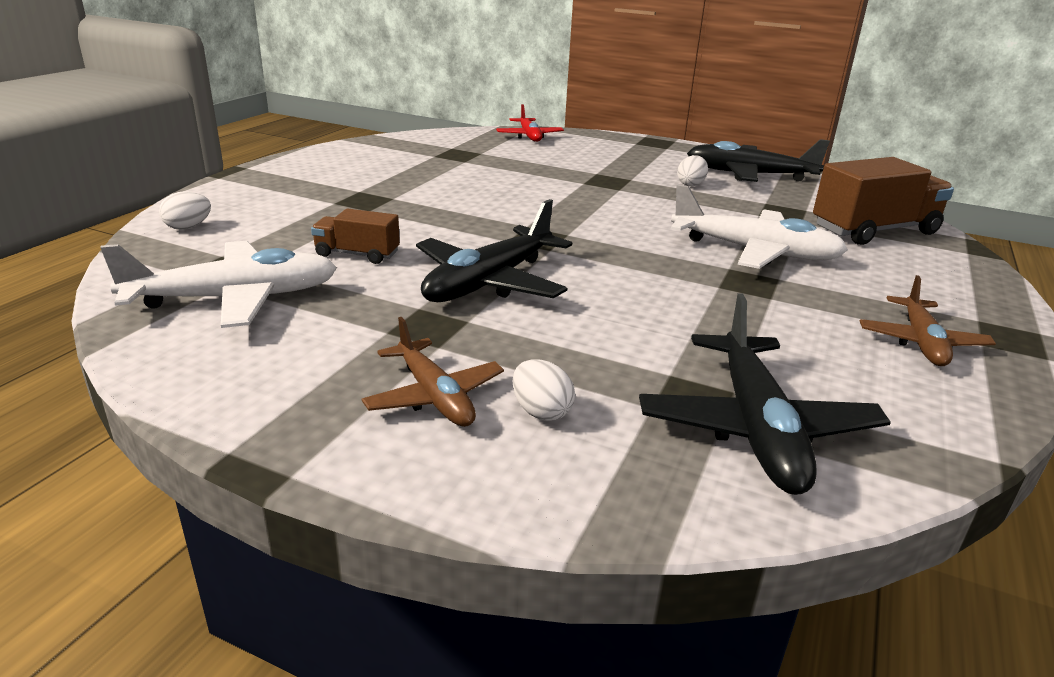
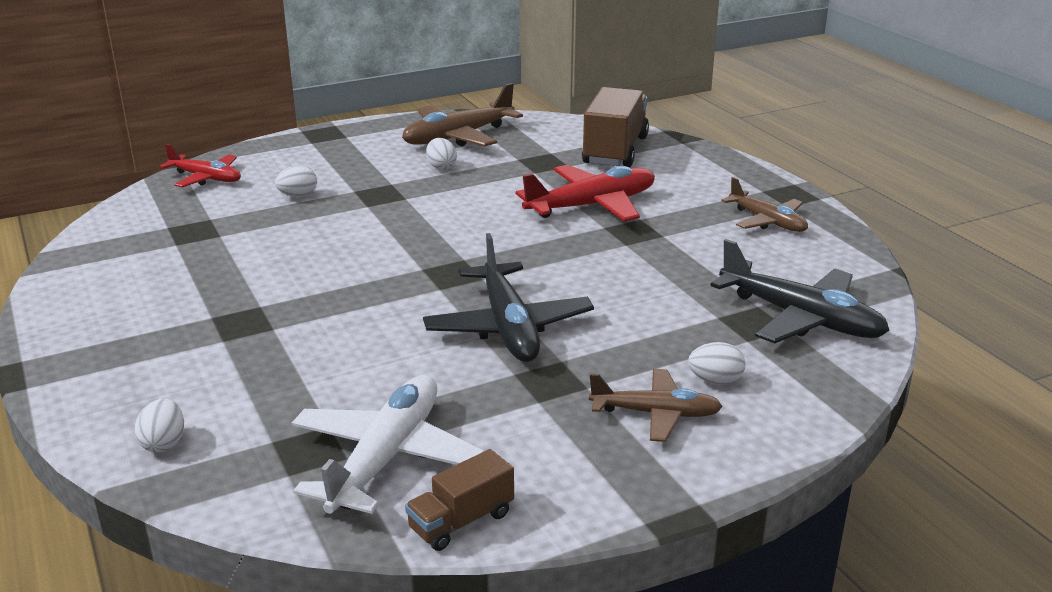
camera: 50 degrees left, 0 degrees up
brown truck [311,208,400,264] -> brown truck moved to [405,449,514,551]
white plane [671,184,848,269] -> red plane [516,165,655,222]
black plane [687,139,830,182] -> brown plane [402,83,523,147]
none -> white egg [275,165,317,197]

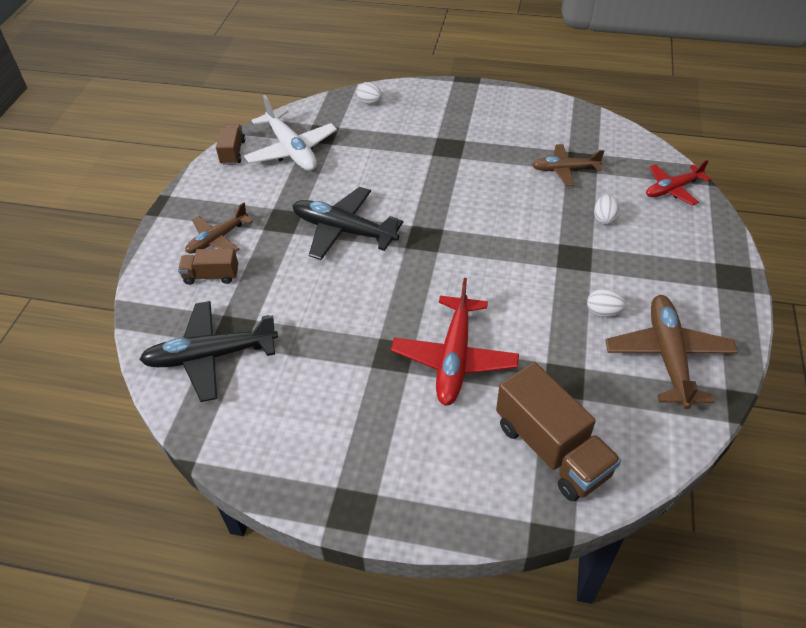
camera: 130 degrees right, 20 degrees up
white egg [688,342,745,385] -> brown truck [178,248,238,285]
brown plane [721,177,808,232] -> brown plane moved to [532,144,604,186]

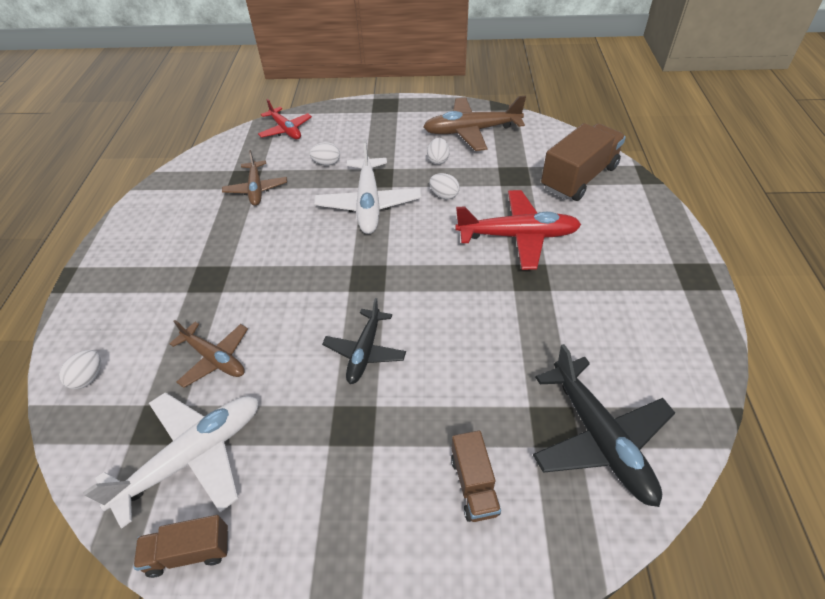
camera: 100 degrees left, 0 degrees up
brown plane [185,202,253,254] -> brown plane moved to [169,320,248,388]
black plane [293,187,403,260] -> black plane [322,298,406,384], size x0.63
none -> white plane [314,139,421,234]
none -> white egg [429,173,460,199]

